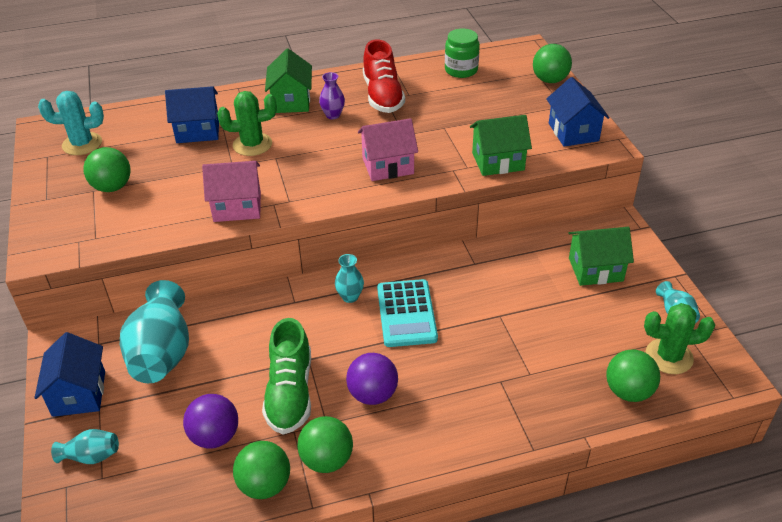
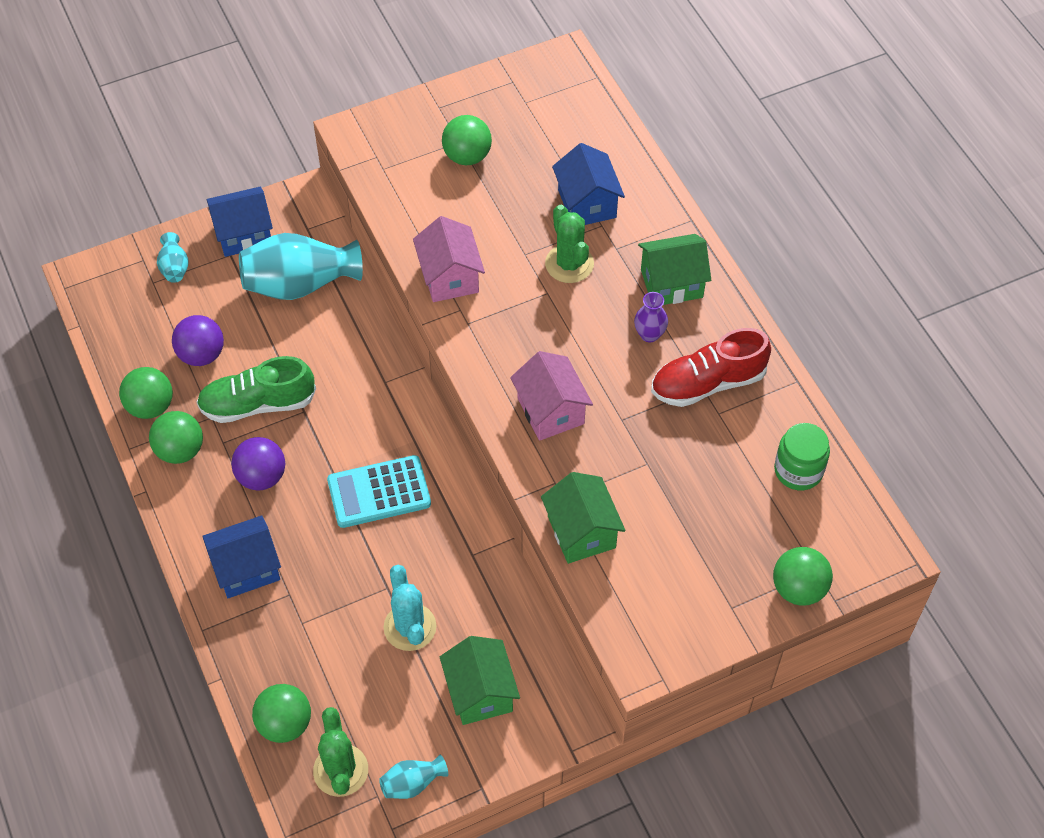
camera: 80 degrees right, 15 degrees up
turquoise cactus [38,91,104,155] -> turquoise cactus moved to [384,565,437,651]
turquoise vase [335,254,364,303] -> none
blue house [546,77,610,147] -> blue house moved to [202,515,281,598]

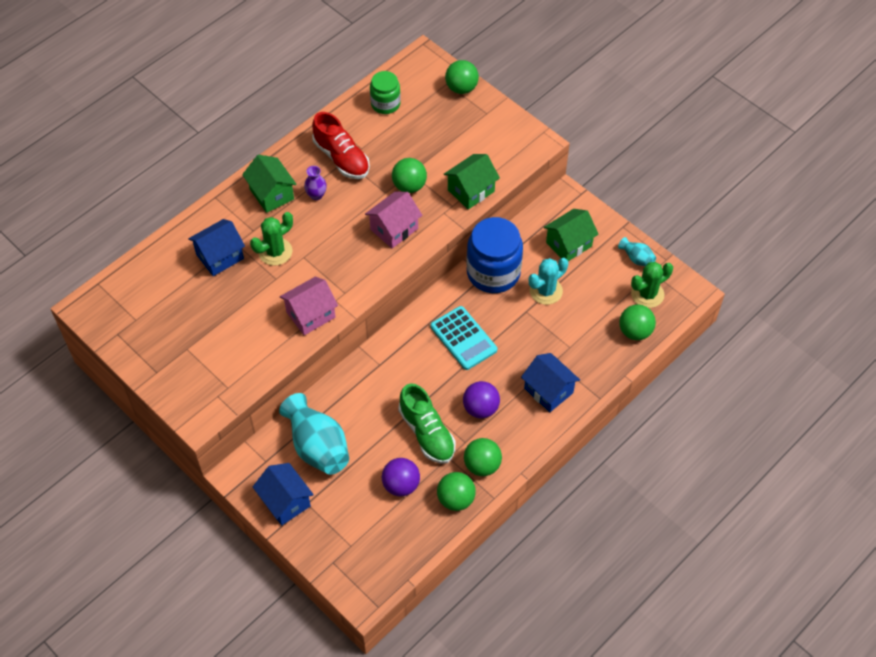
camera: 110 degrees left, 0 degrees up
turquoise vase [157,232,189,283] -> none
green ball [442,115,492,165] -> green ball moved to [392,158,427,193]
none -> blue jar [466,217,523,293]

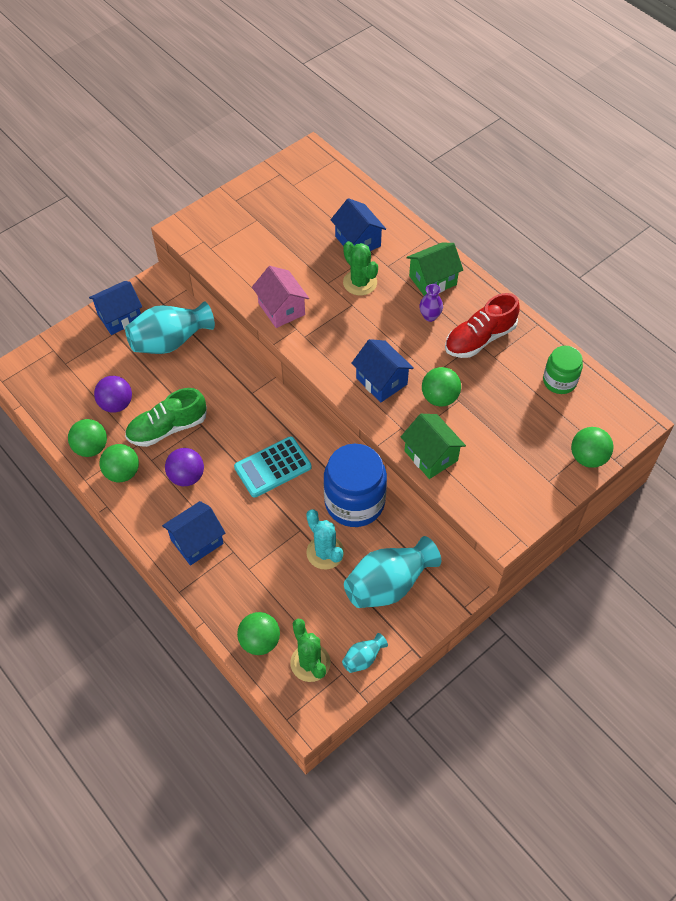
camera: 95 degrees right, 0 degrees up
pink house [365,192,422,248] -> blue house [351,339,414,402]
green house [544,209,599,261] -> turquoise vase [344,536,441,608]

